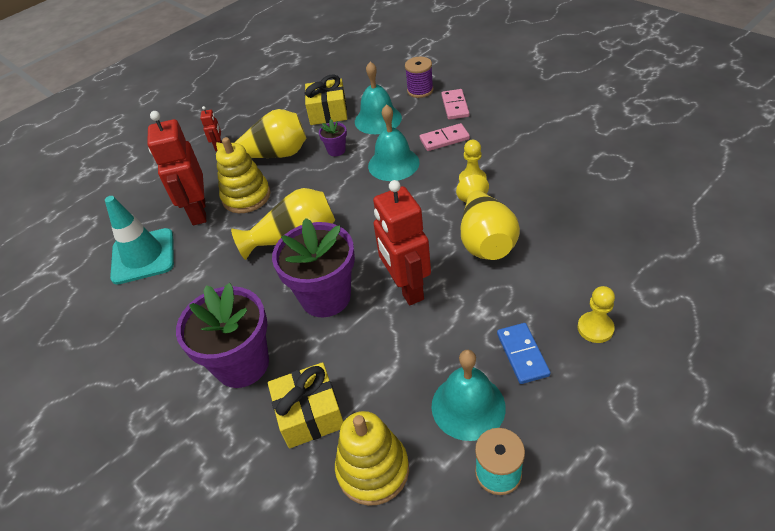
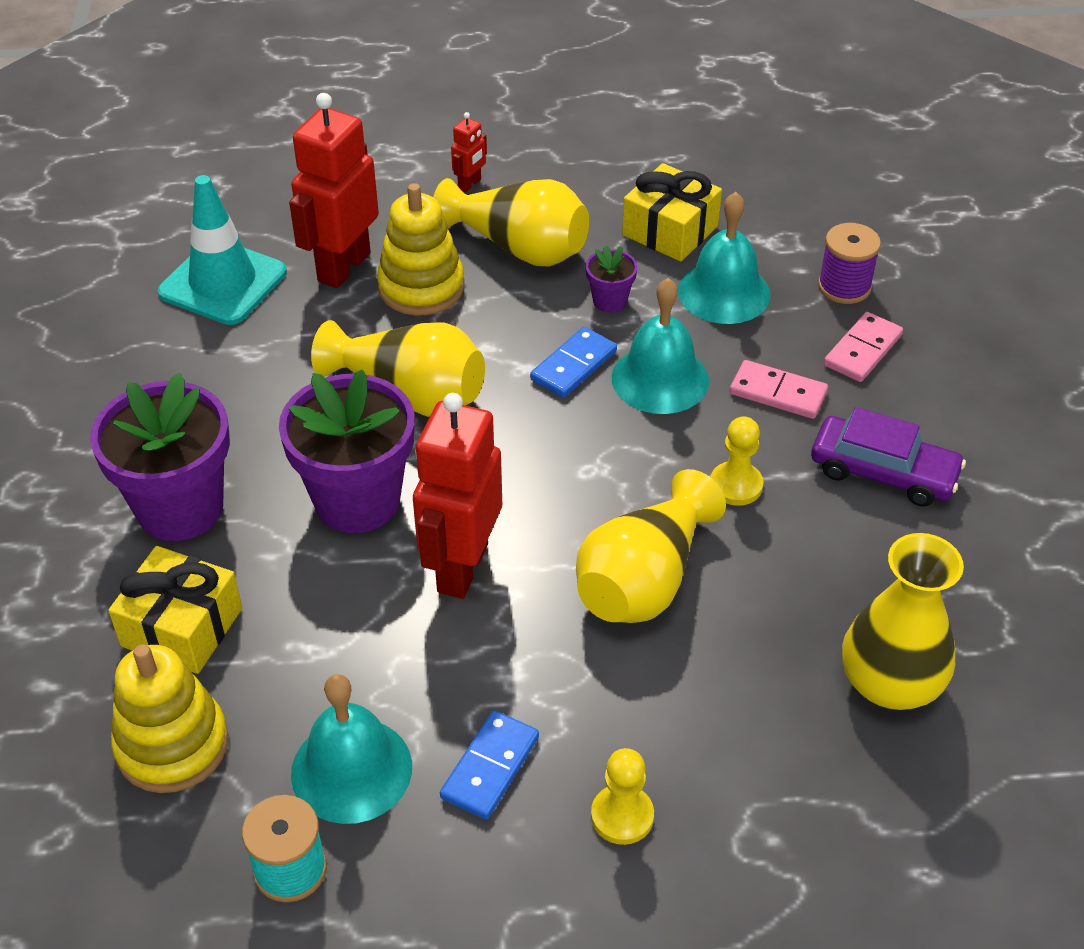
camera: 35 degrees right, 0 degrees up
none -> blue domino [530,327,617,398]
none -> purple car [811,407,966,507]
none -> yellow vase [842,533,964,710]

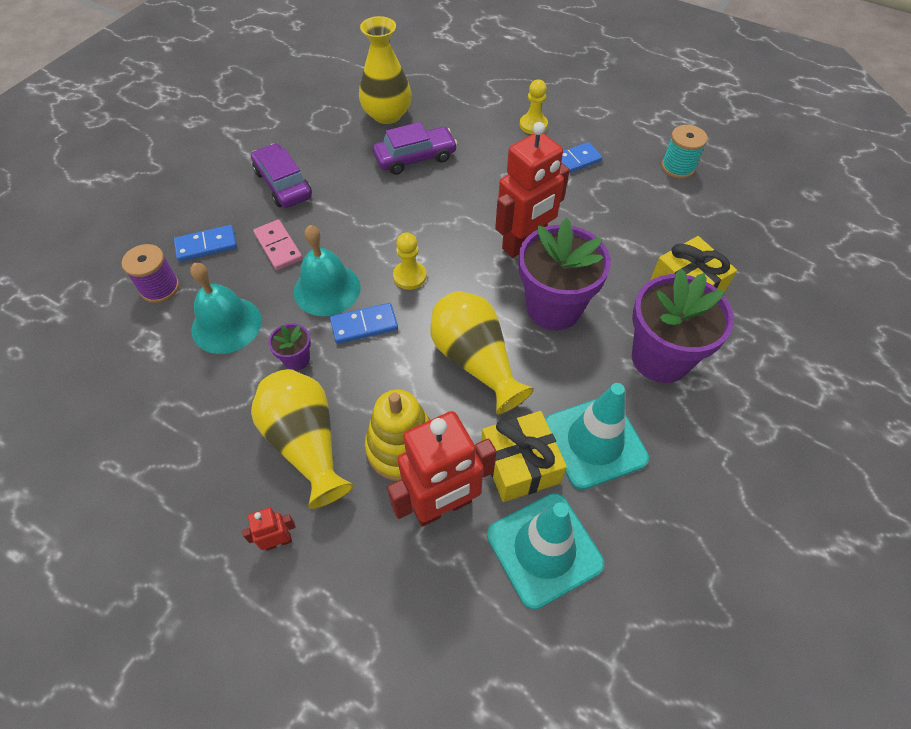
camera: 145 degrees left, 10 degrees up
yellow stacking toy [111,644,228,793] -> none
turquoise bell [291,674,412,824] -> none
yellow vase [576,469,726,623] -> none
yellow gift [622,163,722,262] -> yellow gift moved to [481,411,567,502]
yellow pawn [711,416,763,506] -> yellow pawn moved to [393,232,427,290]
pink domino [824,312,903,382] -> blue domino [174,225,237,262]
none -> purple car [373,122,457,175]
none -> turquoise traffic cone [545,383,649,490]

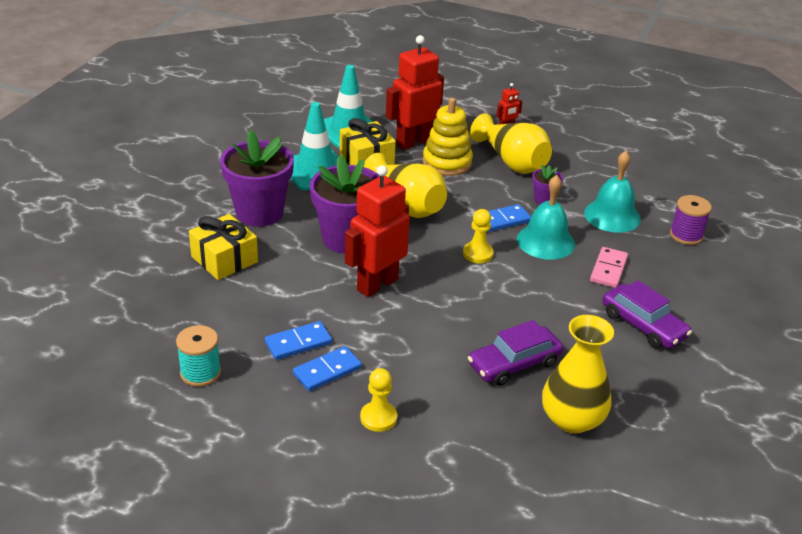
camera: 170 degrees right, 20 degrees down
blue domino [174,225,237,262] -> blue domino moved to [265,321,332,360]
pink domino [253,220,303,270] -> pink domino turned 60 degrees clockwise [590,247,628,288]

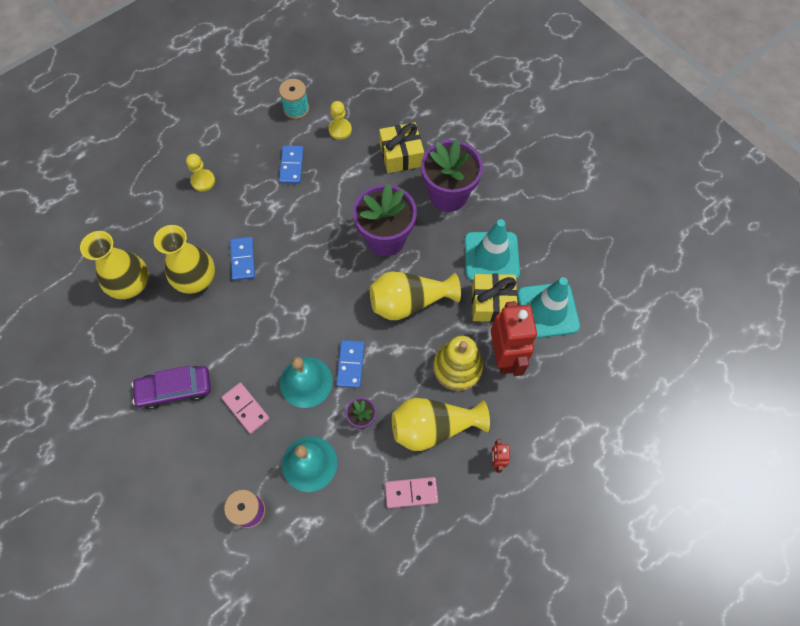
camera: 120 degrees right, 30 degrees up
blue domino [293,346,362,391] -> blue domino moved to [230,237,255,280]
red robot [345,165,410,297] -> none
yellow pawn [463,209,494,263] -> yellow pawn moved to [329,101,352,140]
purple car [468,320,563,386] -> yellow vase [154,225,215,294]
none -> pink domino [385,477,438,508]

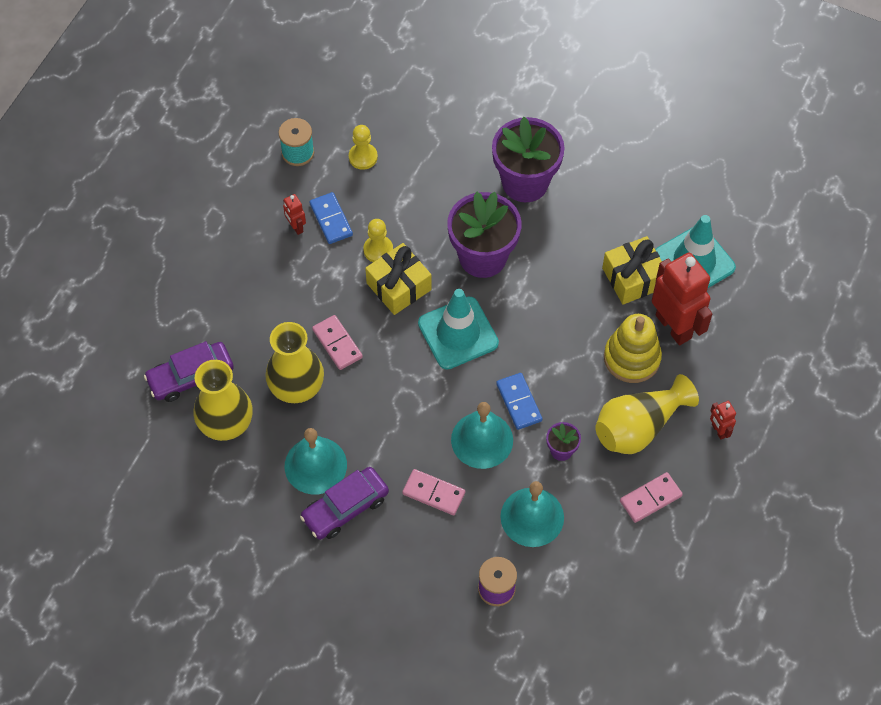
camera: 25 degrees left, 5 degrees down
yellow pawn [186,154,215,192] -> yellow pawn moved to [363,219,393,262]
blue domino [230,237,255,280] -> pink domino [312,315,363,370]
yellow vase [370,271,461,320] -> none
yellow gift [379,122,424,173] -> yellow gift moved to [365,243,432,315]
turquoise traffic cone [465,219,520,281] -> turquoise traffic cone moved to [418,289,499,370]
none -> purple car [144,341,234,402]
none -> red robot [283,194,306,235]
none -> turquoise bell [285,428,347,494]

